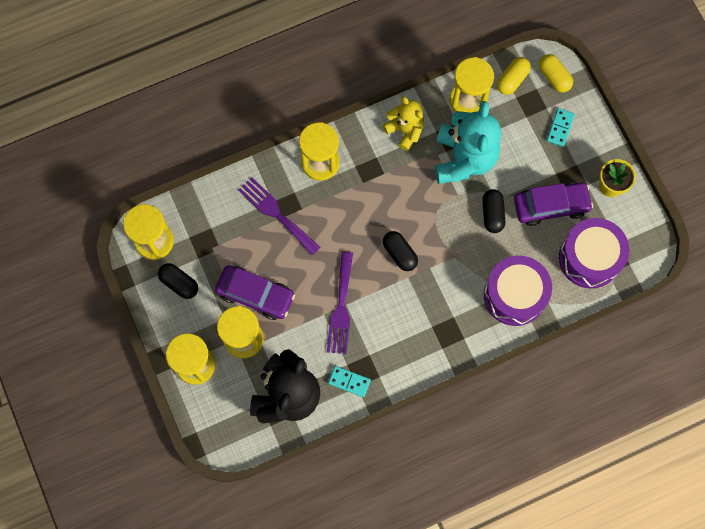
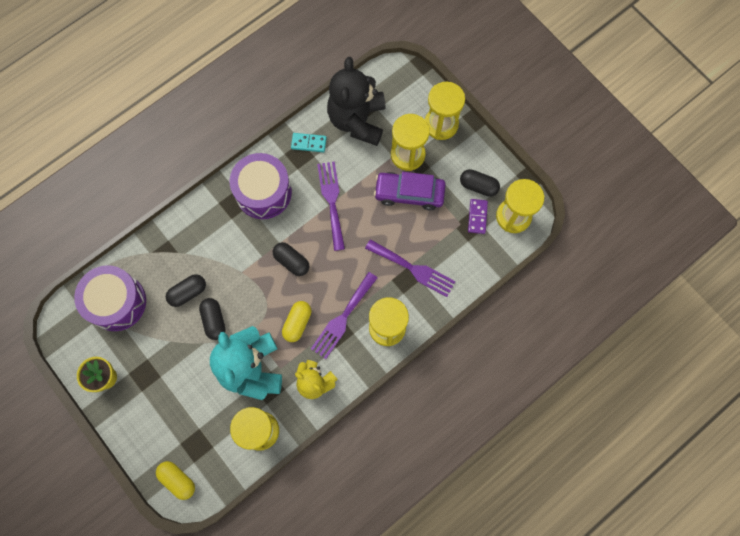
camera: 165 degrees right, 0 degrees up
purple drum [484,256,552,326] -> purple drum moved to [230,153,292,219]
yellow capsule [497,57,531,95] -> yellow capsule moved to [282,301,312,342]
purple car [514,182,593,226] -> none
turquoise domino [547,108,575,147] -> none
none -> black capsule [166,274,206,307]
none -> purple fork [311,272,377,359]
none -> purple domino [468,199,488,234]

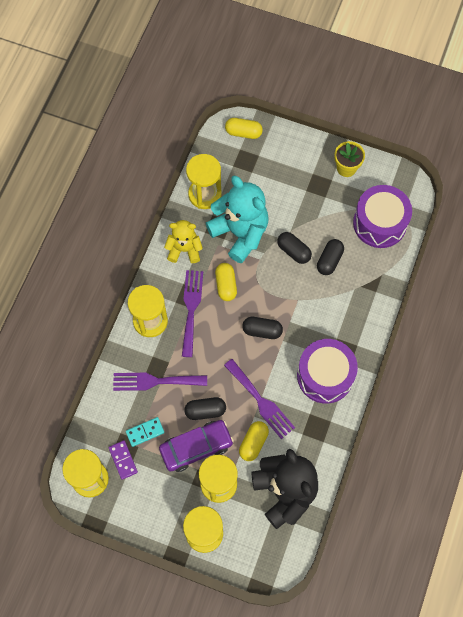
camera: 150 degrees right, 5 degrees down
turquoise domino [291,133,327,152] -> turquoise domino moved to [126,417,165,447]
black capsule [460,169,500,197] -> black capsule moved to [184,397,226,420]
none -> yellow capsule [239,421,269,461]

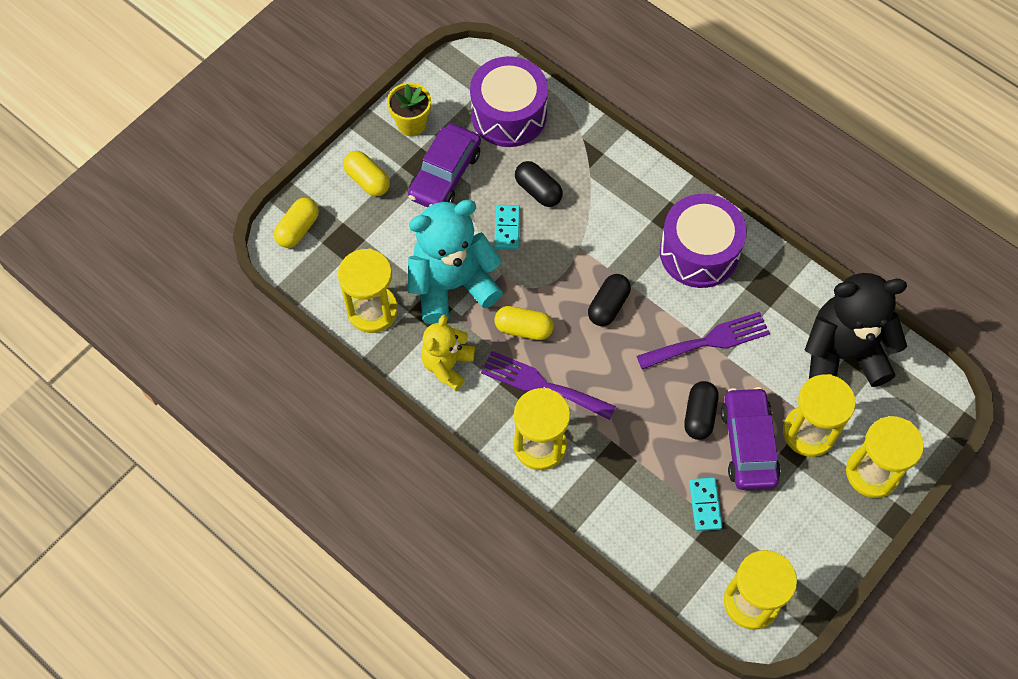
camera: 70 degrees left, 5 degrees down
purple domino [108,440,138,480] -> none
purple fork [113,373,207,391] -> none
yellow capsule [239,421,269,461] -> yellow capsule moved to [343,151,390,196]
black capsule [277,232,312,264] -> turquoise domino [494,205,520,250]
none -> purple car [408,124,481,208]

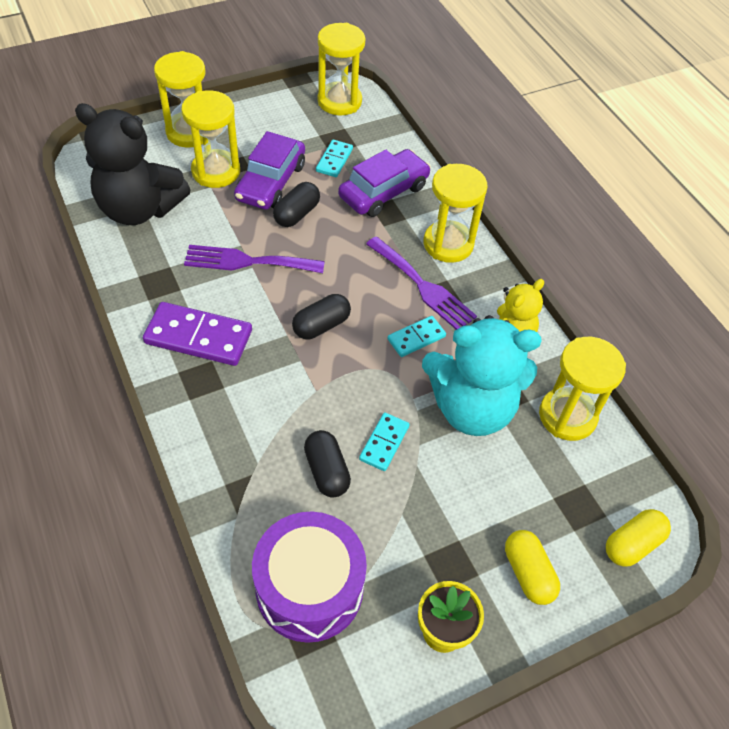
camera: 160 degrees left, 10 degrees down
purple car [408,124,481,208] -> purple car moved to [338,149,431,217]
yellow capsule [494,306,554,340] -> turquoise domino [387,316,446,357]
purple drum [660,194,747,288] -> purple domino [143,302,252,366]

